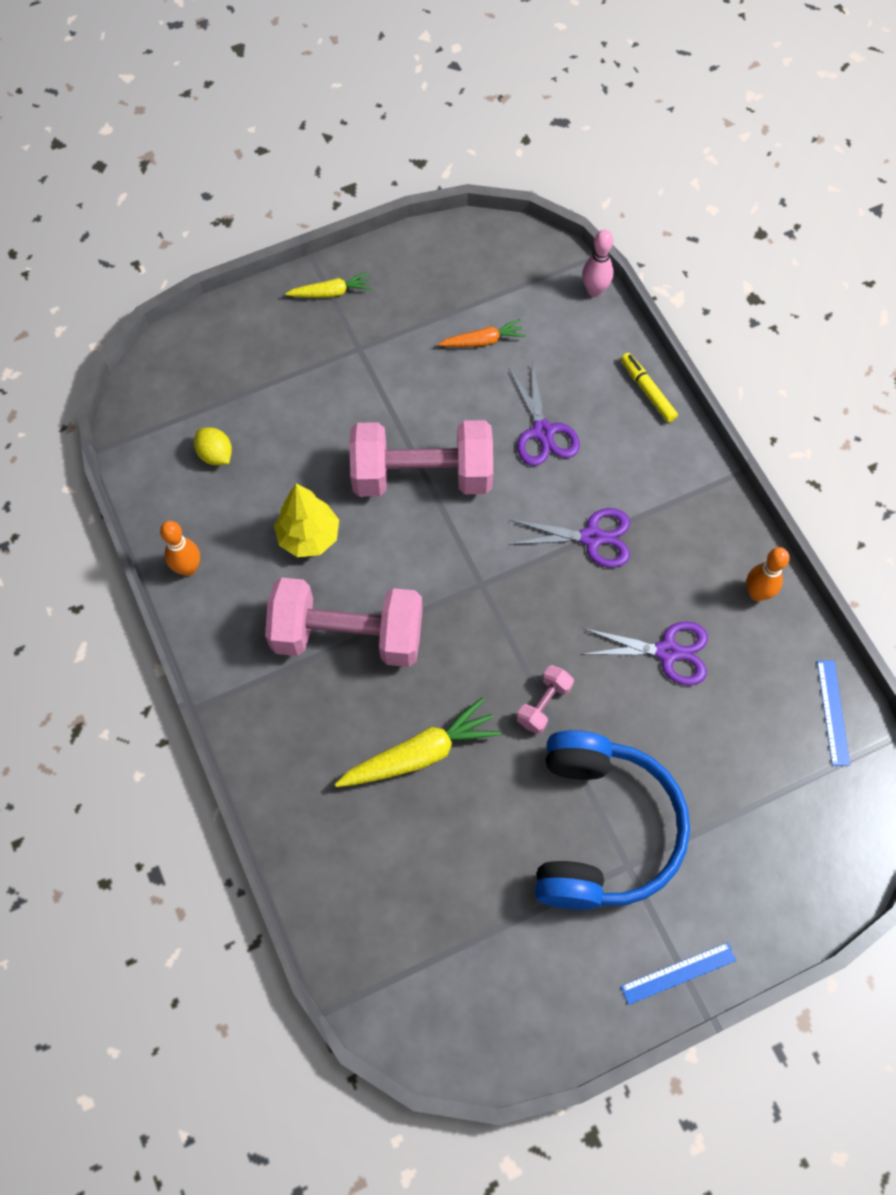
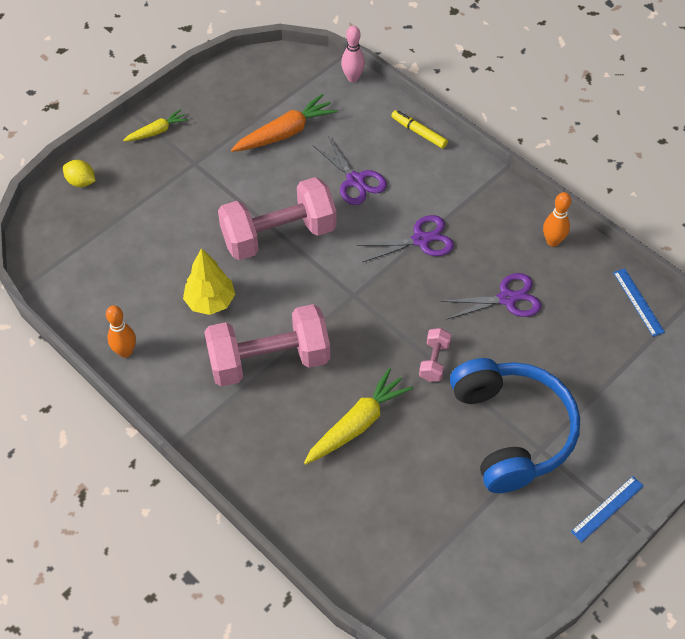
camera: 20 degrees left, 10 degrees down
yellow lemon [194,427,232,465] -> yellow lemon moved to [63,160,95,187]
orange carrot [438,319,526,347] -> orange carrot [231,94,338,152], size x1.70

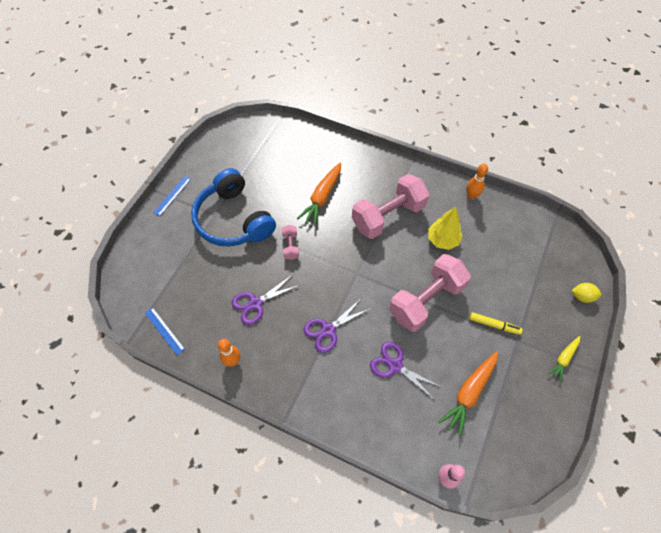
camera: 160 degrees right, 5 degrees up
yellow carrot [304,368,413,464] -> orange carrot [297,163,341,226]
yellow marker [391,110,448,149] -> yellow marker moved to [470,312,523,335]

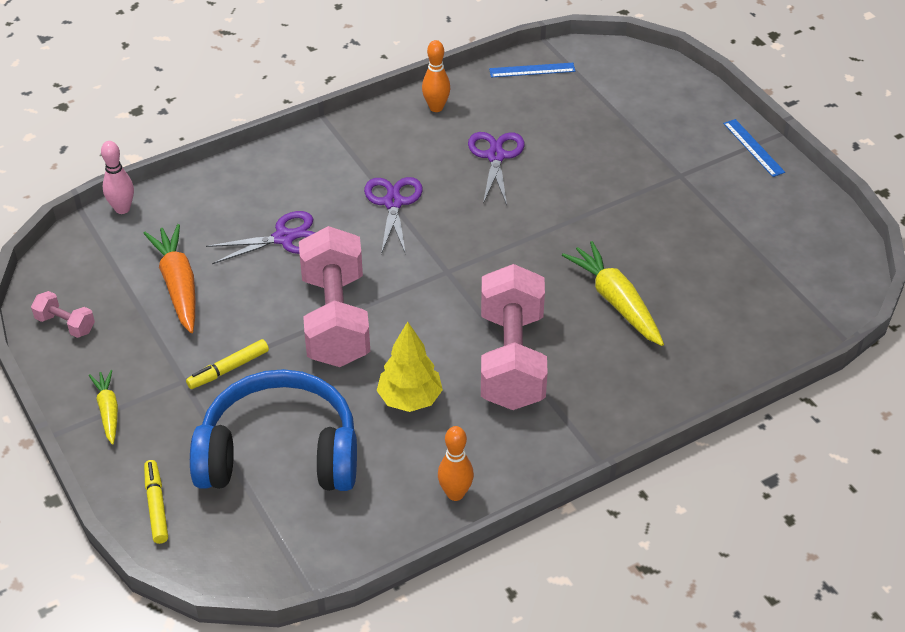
camera: 125 degrees right, 15 degrees down
blue headphones [191,168,276,247] -> blue headphones moved to [190,369,357,491]
pink dumbbell [282,225,299,260] -> pink dumbbell moved to [31,291,95,338]
orange carrot [297,163,341,226] -> yellow carrot [562,241,664,346]
yellow lemon [571,283,601,303] -> yellow marker [144,460,168,544]

